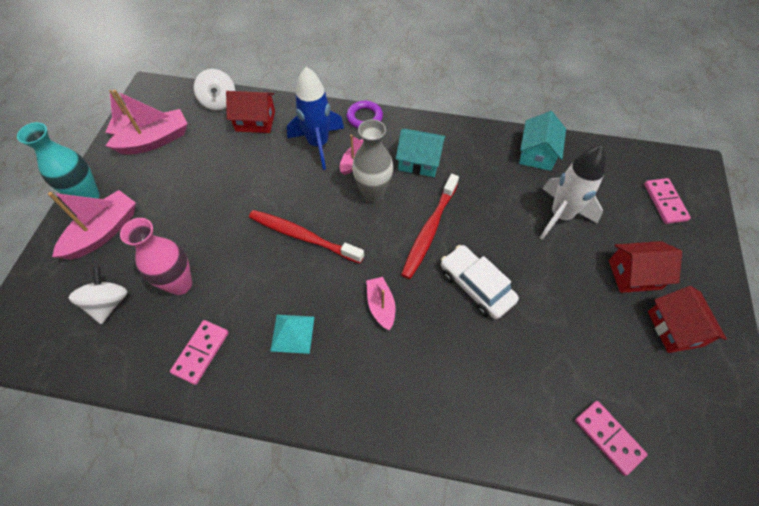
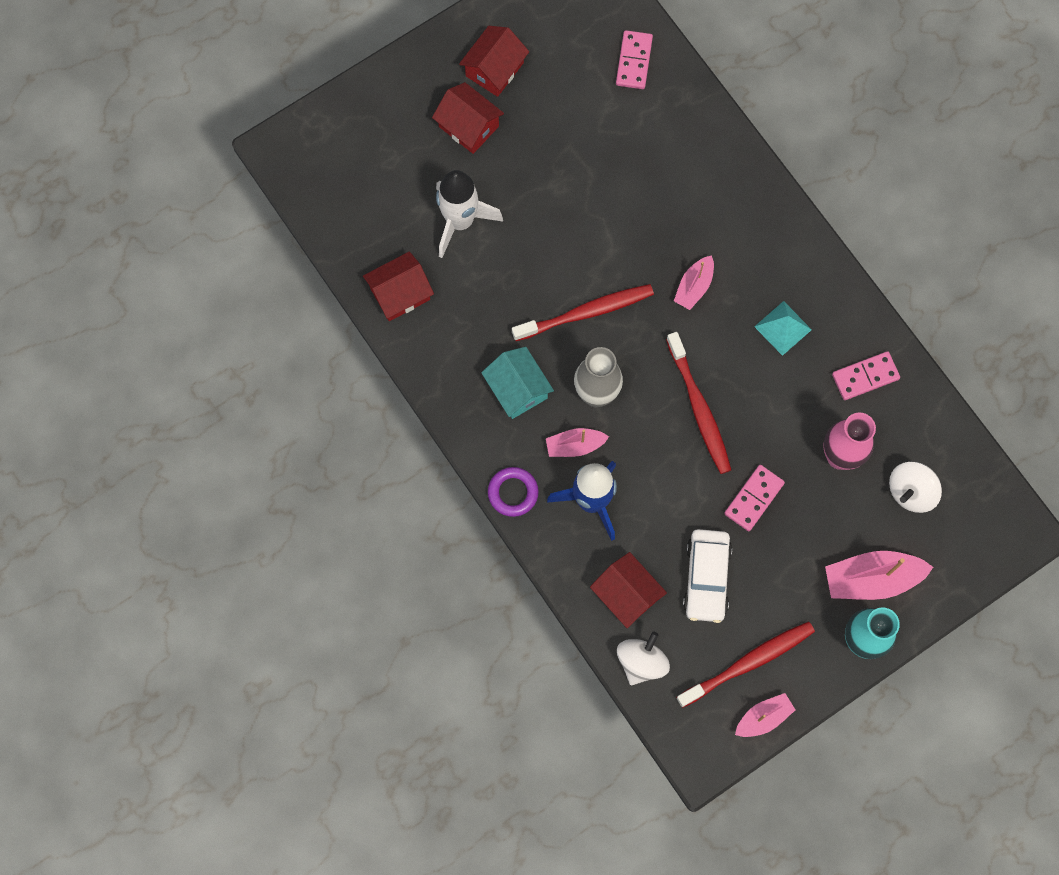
camera: 135 degrees left, 15 degrees up
pink boat [105,90,188,155] -> red toothbrush [676,621,815,708]
white car [441,245,519,319] -> white car moved to [683,529,732,623]
turquoise house [519,111,566,171] -> red house [363,251,434,321]
pink domino [644,178,691,224] -> pink domino moved to [724,465,785,531]

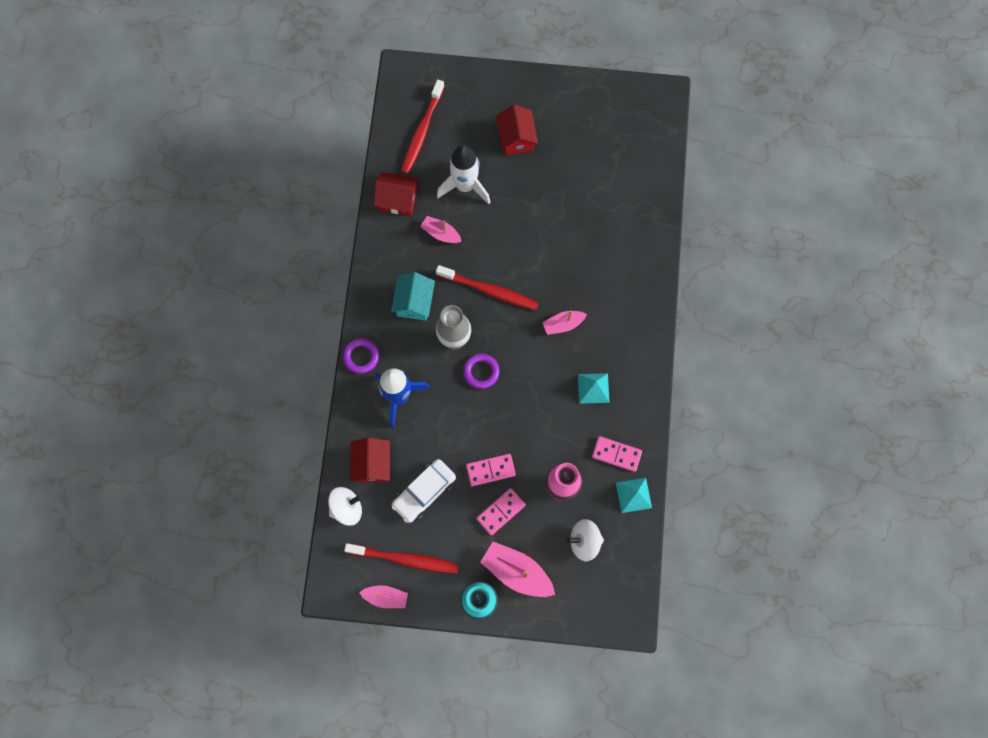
camera: 40 degrees right, 0 degrees up
red house [459,26,529,97] -> none
pink boat [546,428,609,457] -> pink boat moved to [420,216,462,243]
pink domino [616,30,653,89] -> pink domino moved to [476,488,526,535]
red toothbrush [666,332,731,474] -> red toothbrush moved to [401,79,445,174]
none -> purple ring [463,353,500,389]
none -> turquoise pyramid [616,478,652,513]

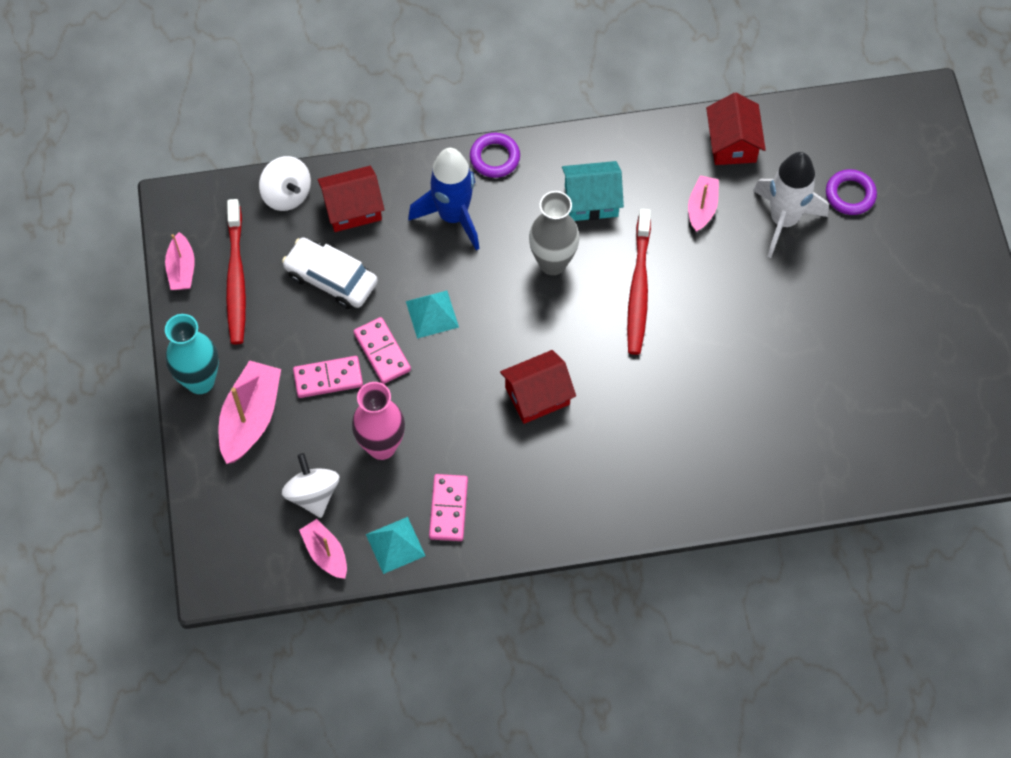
camera: 75 degrees right, 10 degrees down
red toothbrush [401,79,445,174] -> none
purple ring [463,353,500,389] -> purple ring moved to [826,169,877,215]
pink domino [476,488,526,535] -> pink domino turned 45 degrees counterclockwise [293,356,363,398]
red house [496,105,538,155] -> red house moved to [500,350,576,424]
pink boat [542,310,587,335] -> pink boat moved to [299,519,347,579]
turquoise pyramid [578,373,610,404] -> turquoise pyramid moved to [406,291,459,339]

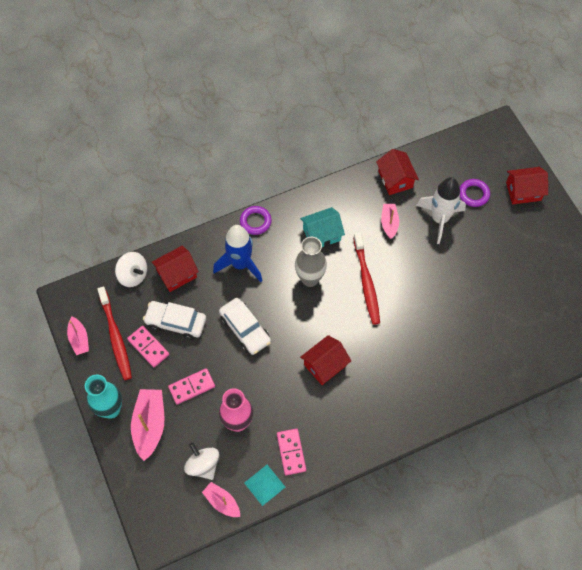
camera: 15 degrees left, 0 degrees up
pink domino [353,317,411,384] -> pink domino moved to [127,326,169,367]
turquoise pyramid [406,291,459,339] -> white car [219,298,271,355]
none -> red house [506,167,548,204]

